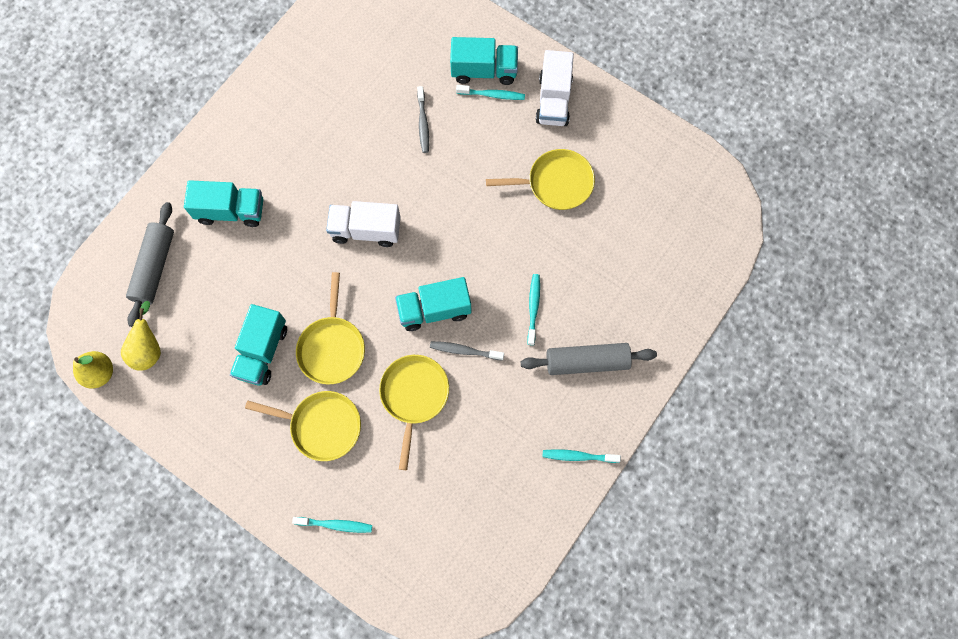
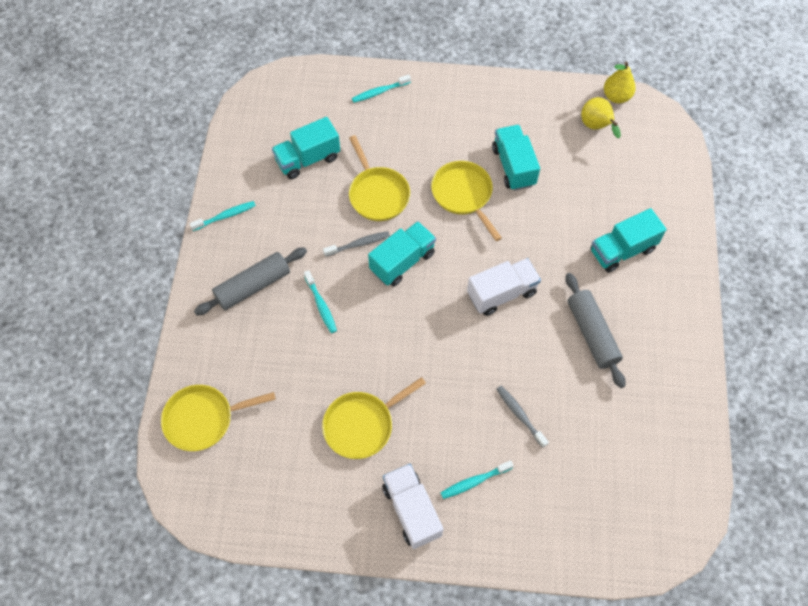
camera: 150 degrees right, 10 degrees down
grey rolling pin [126,202,174,327] -> grey rolling pin moved to [565,273,626,388]
yellow pan [245,391,361,461] -> yellow pan moved to [161,385,276,451]
turquoise truck [450,37,518,85] -> turquoise truck moved to [272,117,340,179]

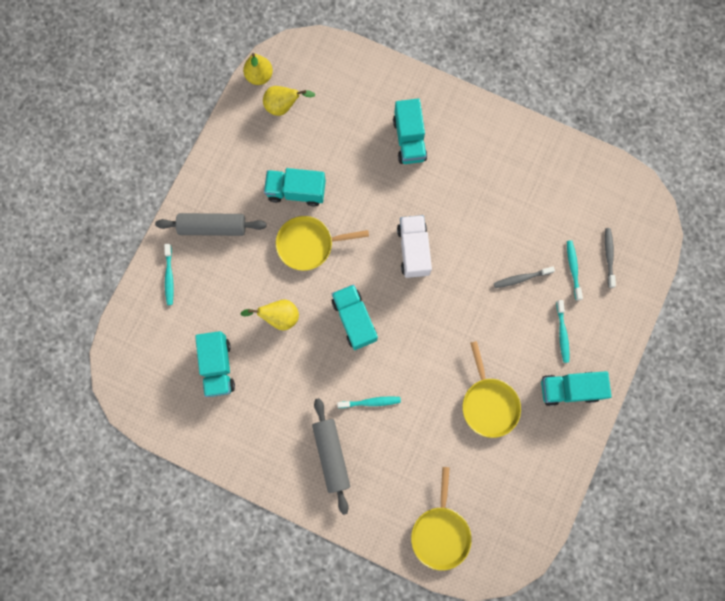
camera: 70 degrees left, 15 degrees up
turquoise toothbrush [189,201,256,231] -> turquoise toothbrush moved to [567,240,583,301]
grey toothbrush [323,231,390,257] -> grey toothbrush moved to [605,228,616,288]
yellow pan [349,135,410,221] -> yellow pear [240,300,299,330]
white truck [382,464,443,549] -> turquoise truck [541,371,612,406]
grey rolling pin [565,273,626,388] -> grey rolling pin moved to [155,213,266,236]

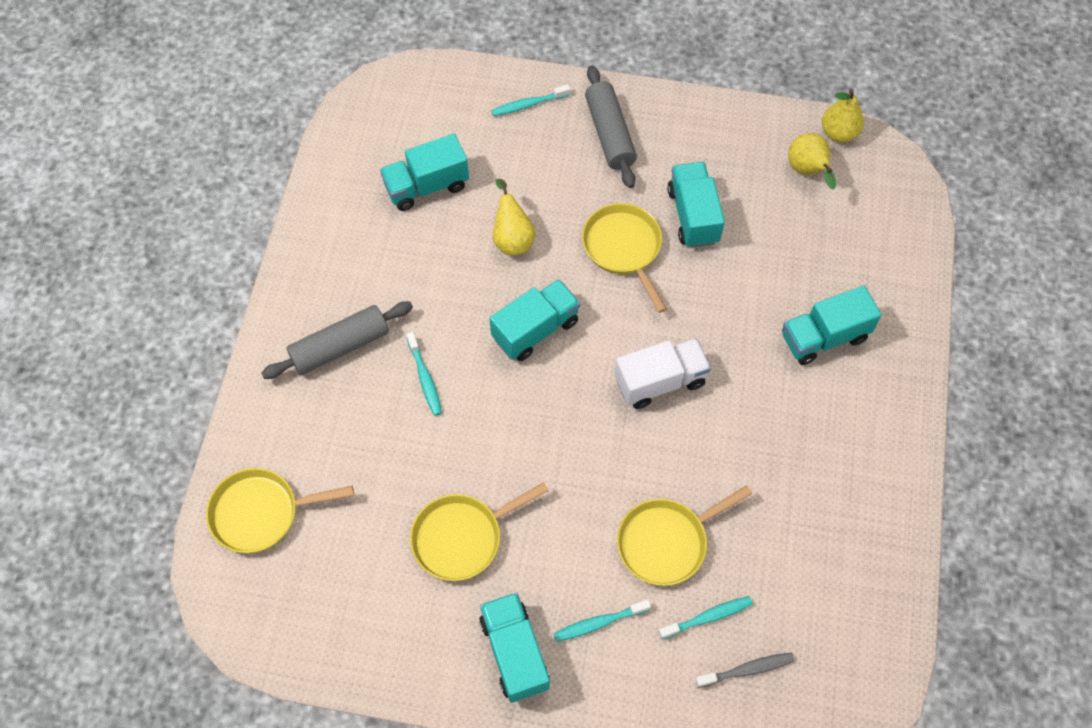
camera: 75 degrees right, 15 degrees down
grey toothbrush [494,266,555,288] -> yellow pan [617,485,752,586]

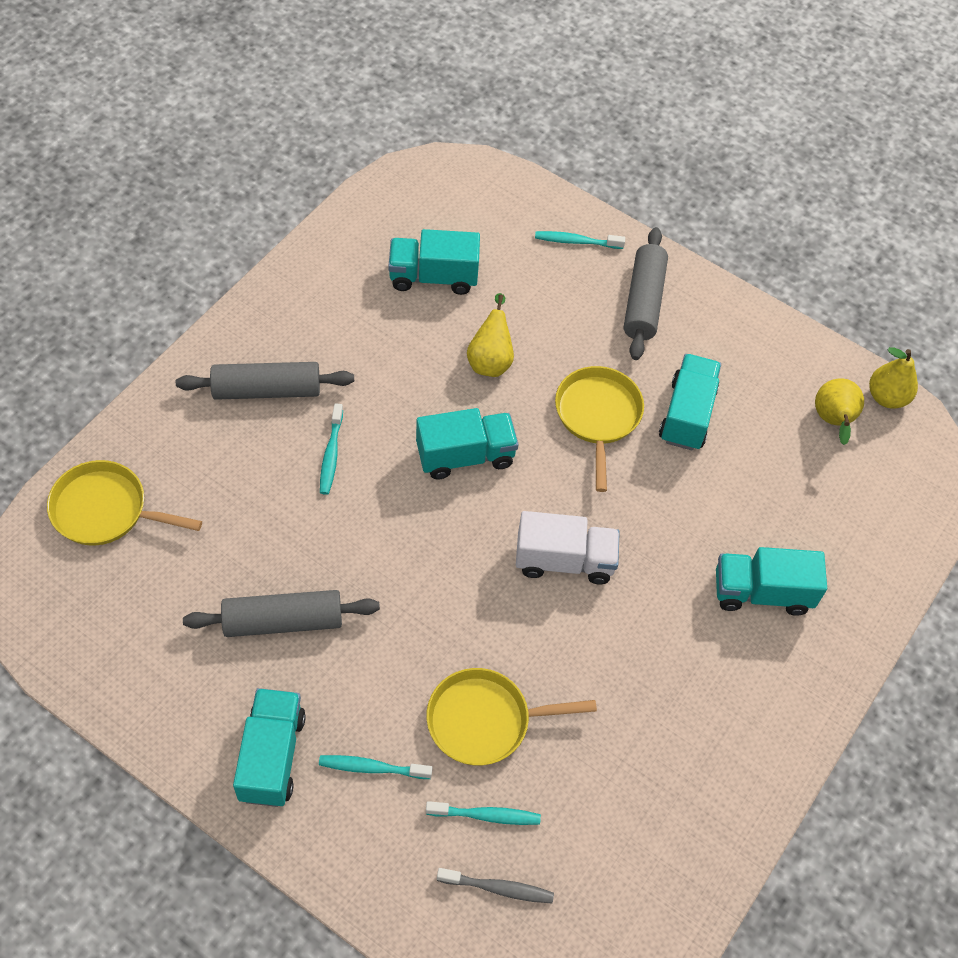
camera: 20 degrees right, 5 degrees down
yellow pan [410,482,549,581] -> grey rolling pin [183,590,380,637]

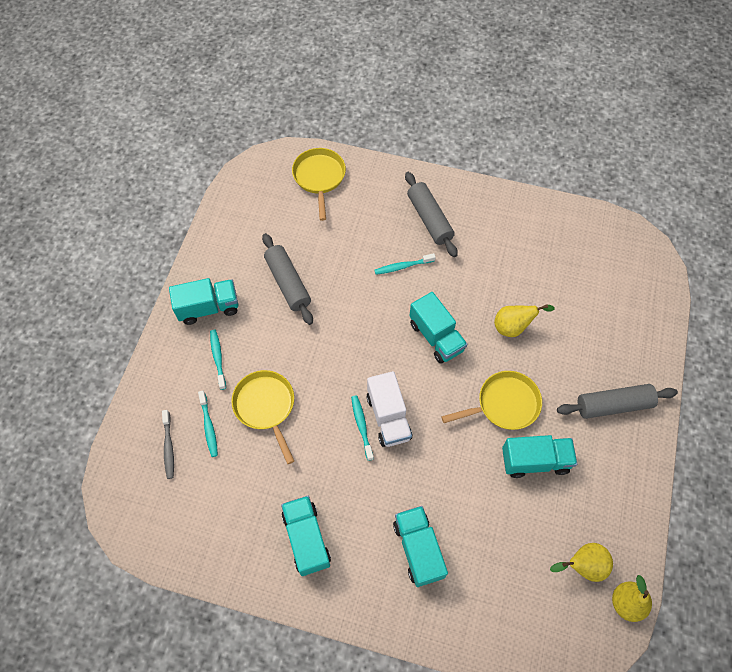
camera: 75 degrees right, 5 degrees up
turquoise truck [388,229,480,295] -> turquoise truck moved to [281,496,331,576]
turquoise toothbrush [535,231,625,249] -> turquoise toothbrush moved to [351,395,374,461]

